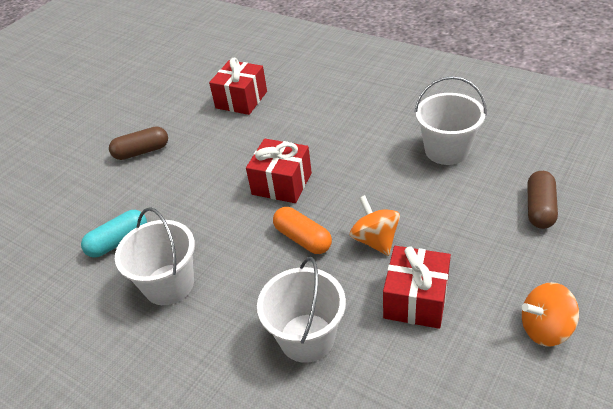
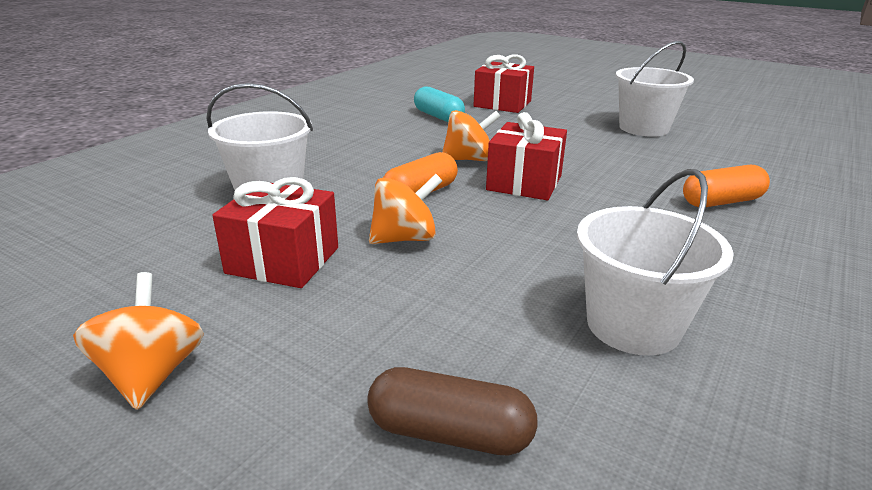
camera: 85 degrees right, 15 degrees down
brown capsule [109,126,168,160] -> none
white bucket [115,207,195,305] -> white bucket moved to [616,41,694,137]
red gift [209,58,267,115] -> red gift moved to [473,54,534,113]
none -> orange spinning top [442,110,501,161]
none -> orange capsule [683,165,770,207]

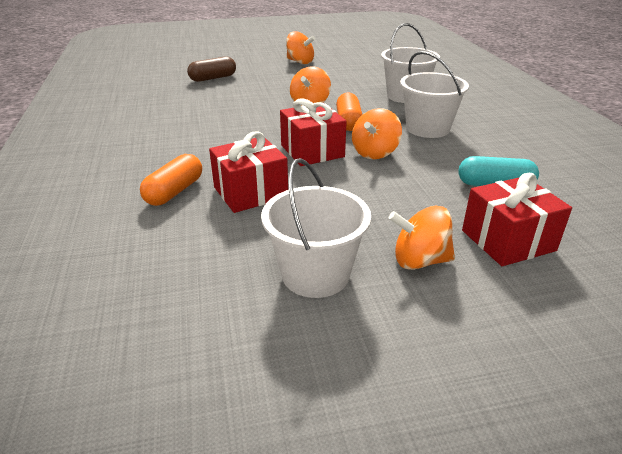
camera: 135 degrees right, 5 degrees up
red gift [212,177,338,288] -> red gift moved to [209,131,288,213]
white bucket [577,169,734,355] -> white bucket moved to [400,51,469,138]
none -> orange spinning top [389,206,455,270]

